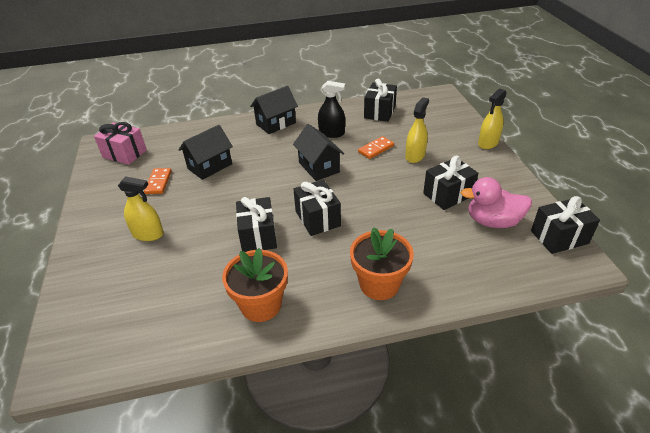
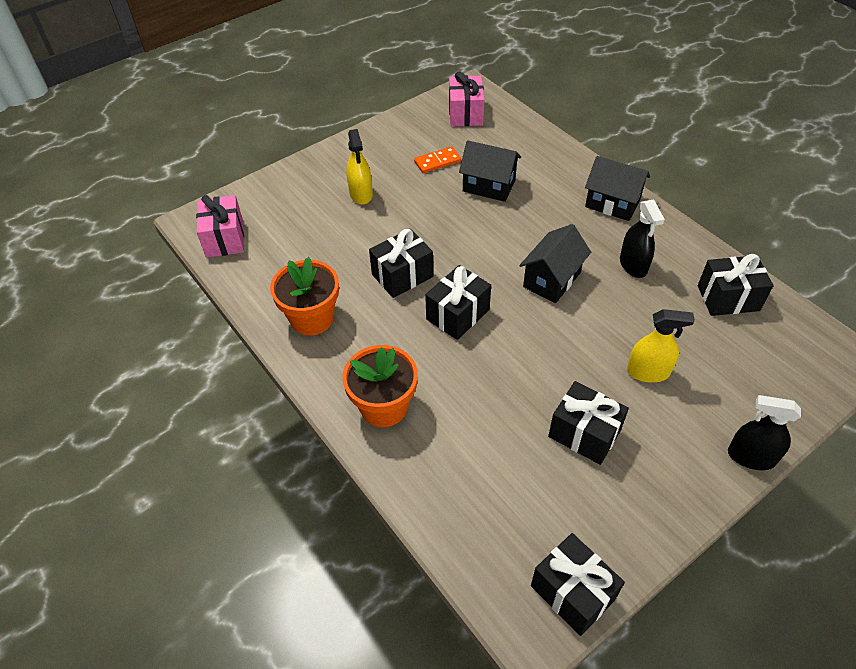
camera: 65 degrees right, 10 degrees up
orange domino [358,136,394,159] -> none
pink duck [461,177,532,228] -> none
yellow spray bottle [478,88,507,149] -> black spray bottle [728,395,801,470]
none -> pink gift [196,195,244,258]

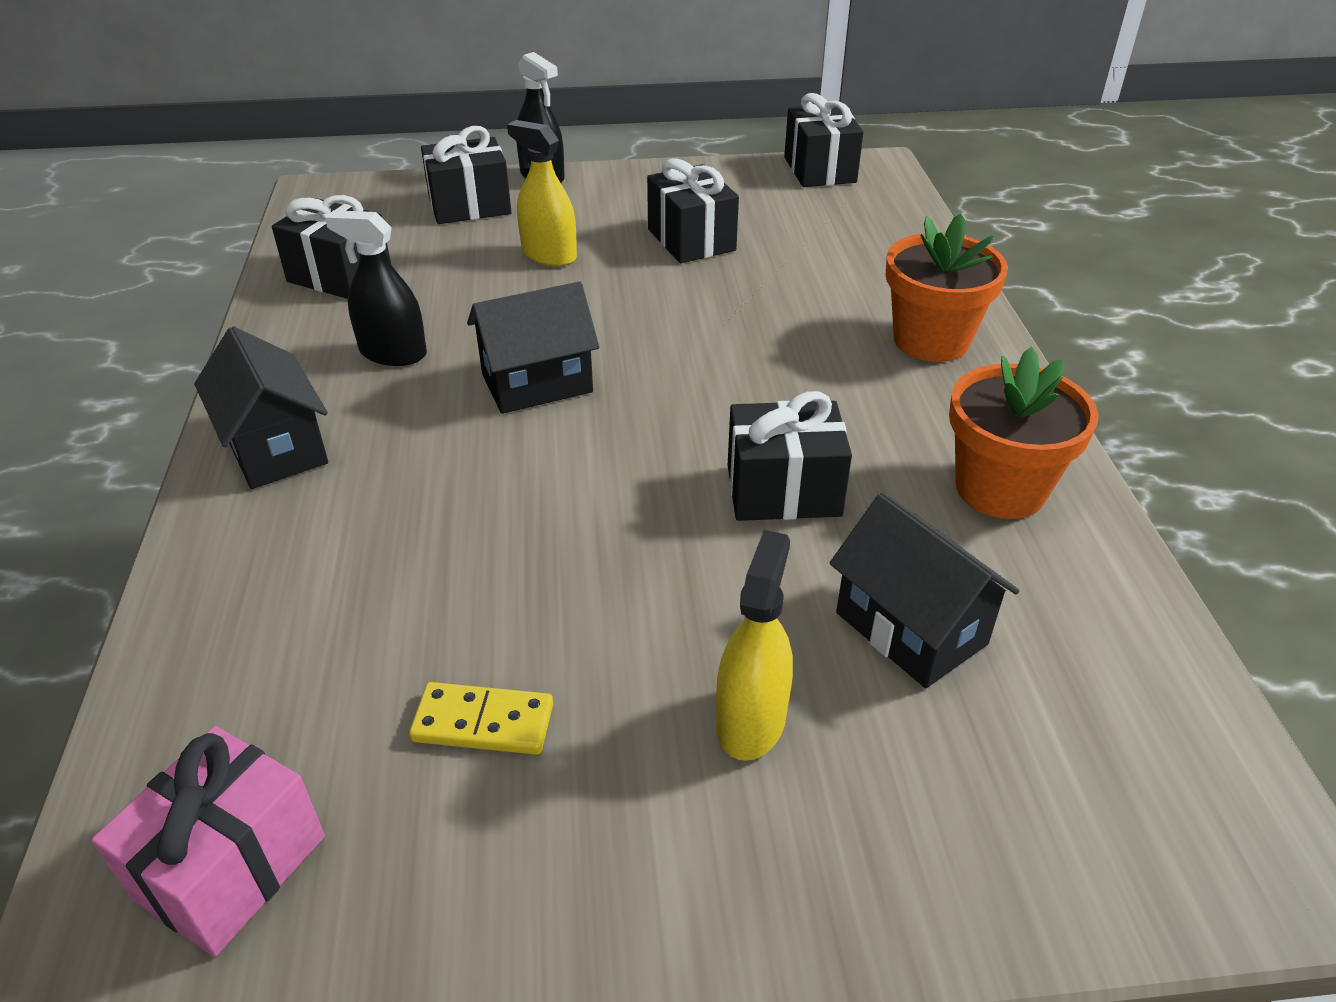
camera: 150 degrees left, 10 degrees down
pink gift [196,195,244,258] -> none
orange domino [414,146,461,173] -> yellow domino [409,682,553,755]
black gift [425,265,491,340] -> black gift moved to [421,126,511,224]
black house [459,140,521,202] -> black house moved to [830,492,1019,688]
black spray bottle [620,199,665,278] -> black spray bottle turned 90 degrees counterclockwise [325,210,427,366]

